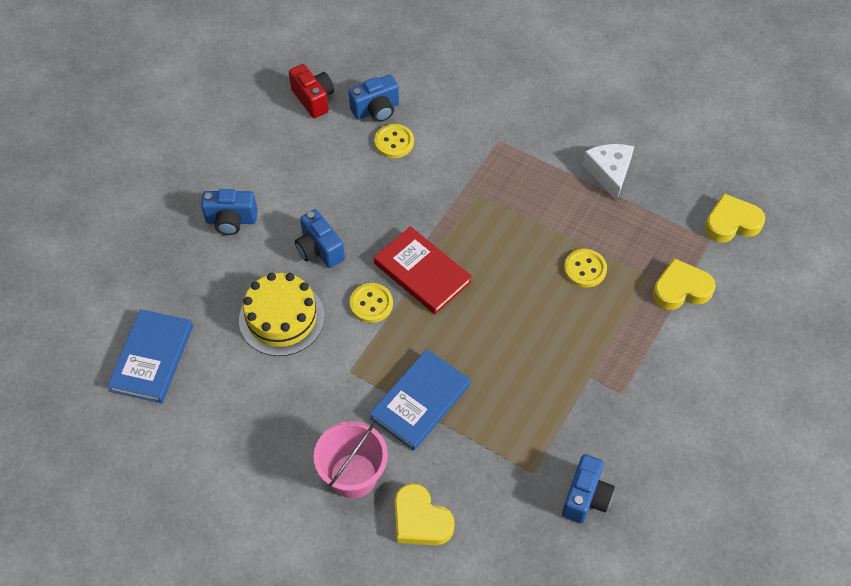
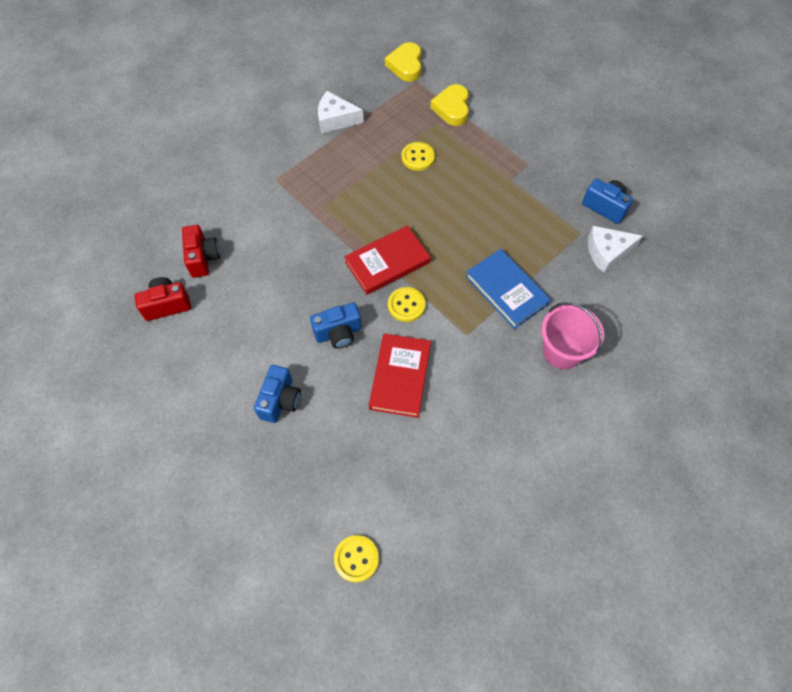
camera: 75 degrees left, 5 degrees up
blue book [107,309,193,403] -> none
yellow cake [239,272,325,356] -> red book [369,334,431,418]
blue camera [349,75,399,122] -> red camera [182,225,220,278]
yellow button [374,124,414,158] -> yellow button moved to [334,535,379,582]
yellow heart [394,483,455,545] -> none
none -> white cheese [588,226,643,273]

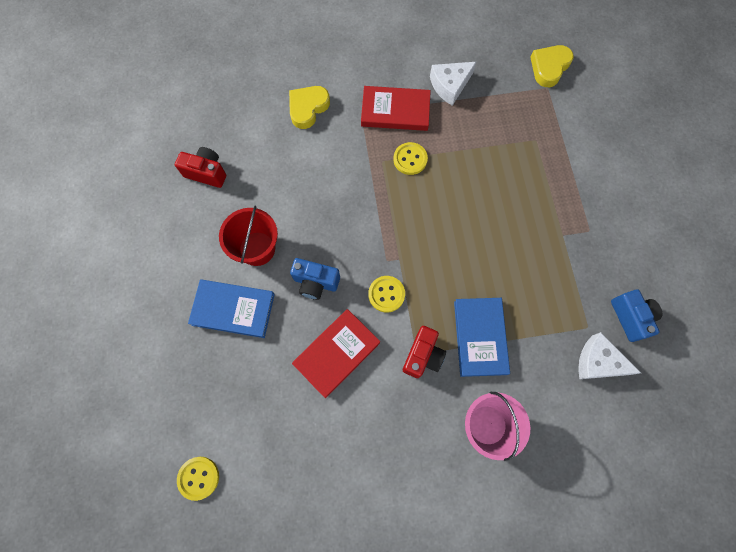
camera: 35 degrees right, 10 degrees up
red camera [182,225,220,278] -> red camera moved to [403,326,446,378]
blue camera [254,365,301,423] -> blue book [188,279,275,338]
white cheese [318,91,364,134] -> white cheese turned 75 degrees counterclockwise [430,62,476,106]
red book [344,226,431,295] -> red book moved to [361,86,431,131]
yellow button [401,142,435,171] -> yellow button moved to [393,142,428,175]
yellow heart [430,84,469,126] -> yellow heart moved to [289,86,330,129]
none -> red bucket [219,206,278,266]

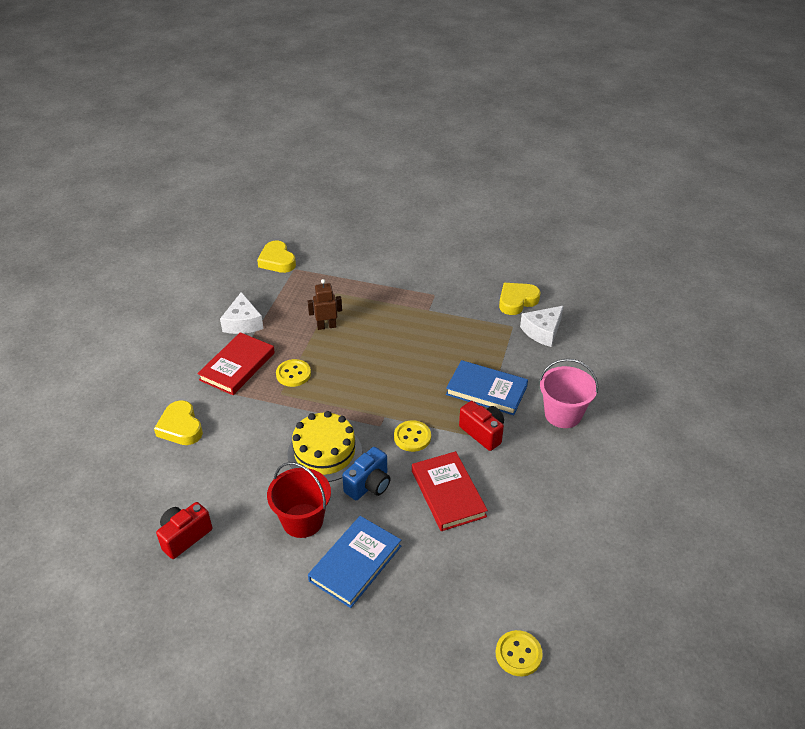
camera: 65 degrees left, 30 degrees down
blue camera [611,290,662,342] -> yellow heart [499,283,541,315]
none -> yellow cake [287,411,362,482]
none -> brown robot [308,279,342,330]

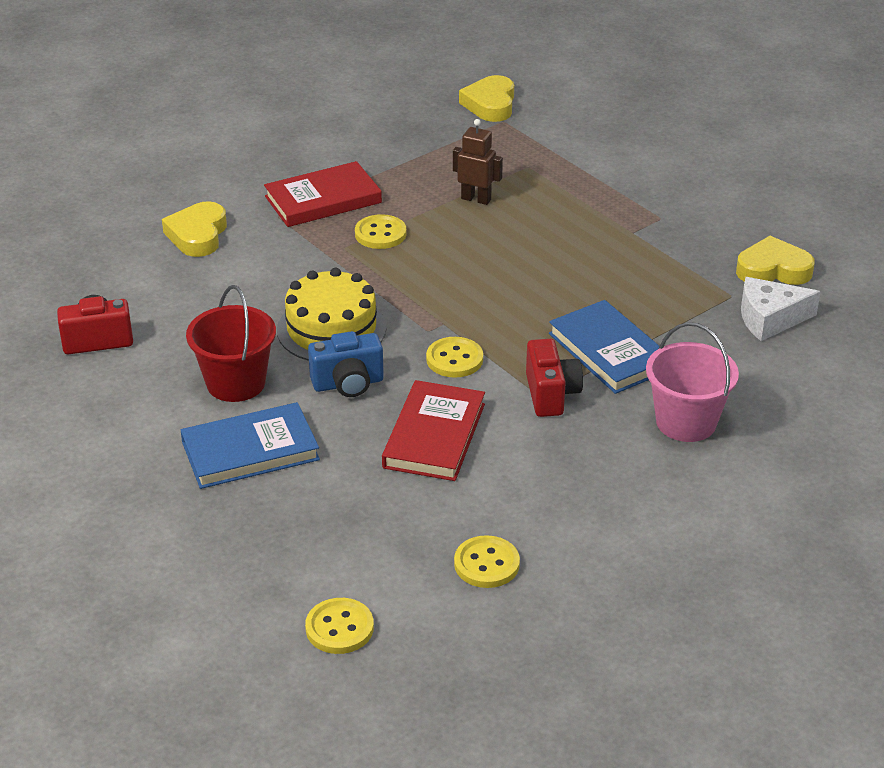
camera: 35 degrees right, 5 degrees down
white cheese [220,292,264,334] -> none
none -> yellow button [454,535,520,588]

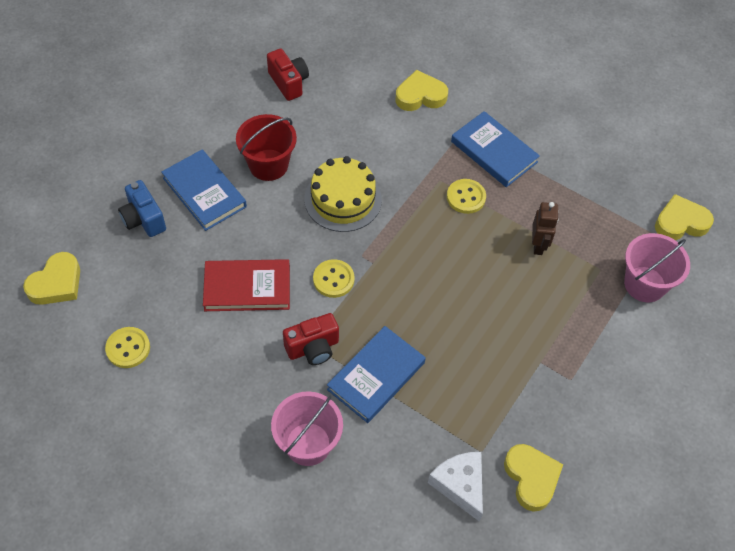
camera: 70 degrees right, 20 degrees up
red book [264,161,382,227] -> blue book [451,111,540,187]
yellow button [305,598,374,654] -> yellow heart [23,252,80,305]
blue camera [308,331,384,397] -> blue camera moved to [118,180,166,237]
none -> pink bucket [624,233,690,302]

